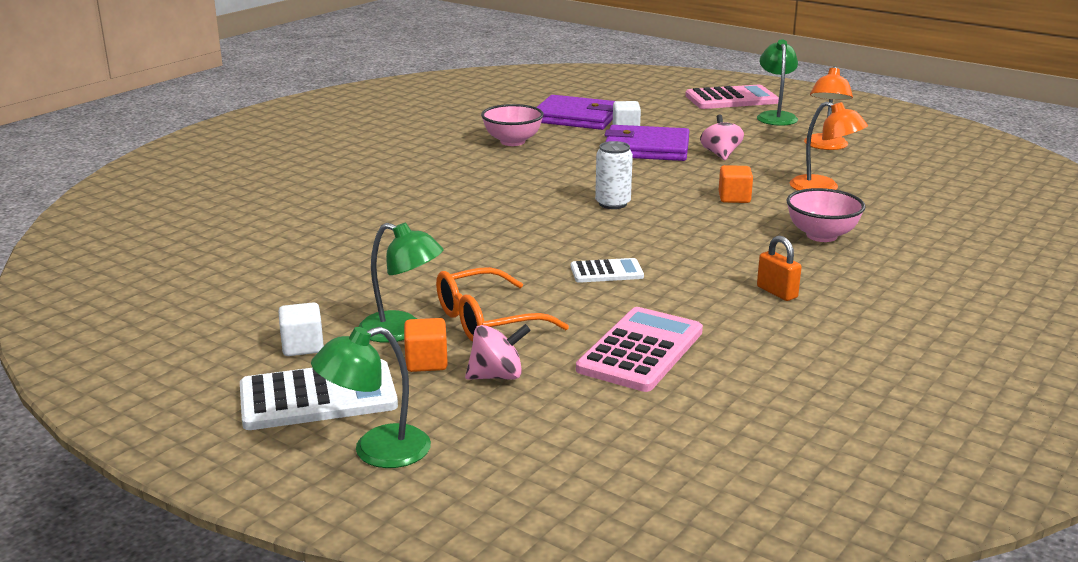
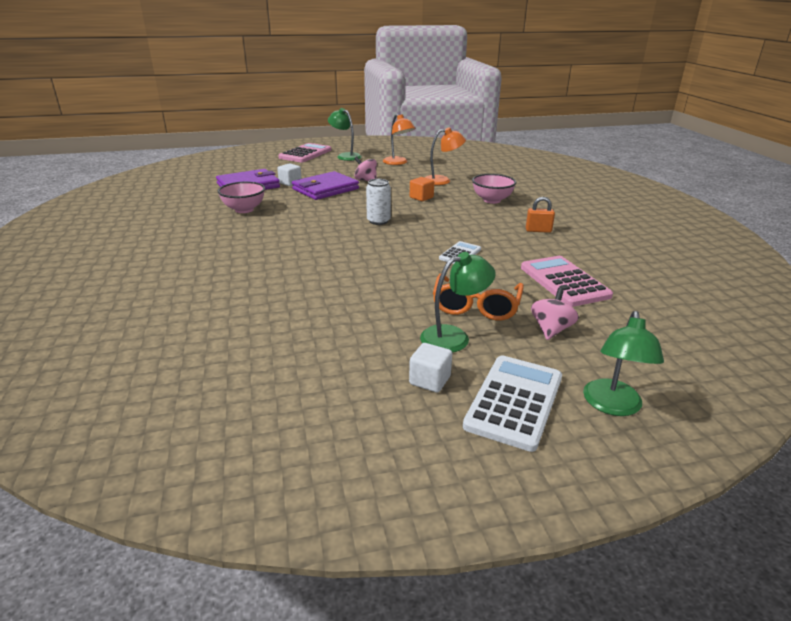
camera: 50 degrees left, 5 degrees up
orange cube [404,318,448,372] -> none

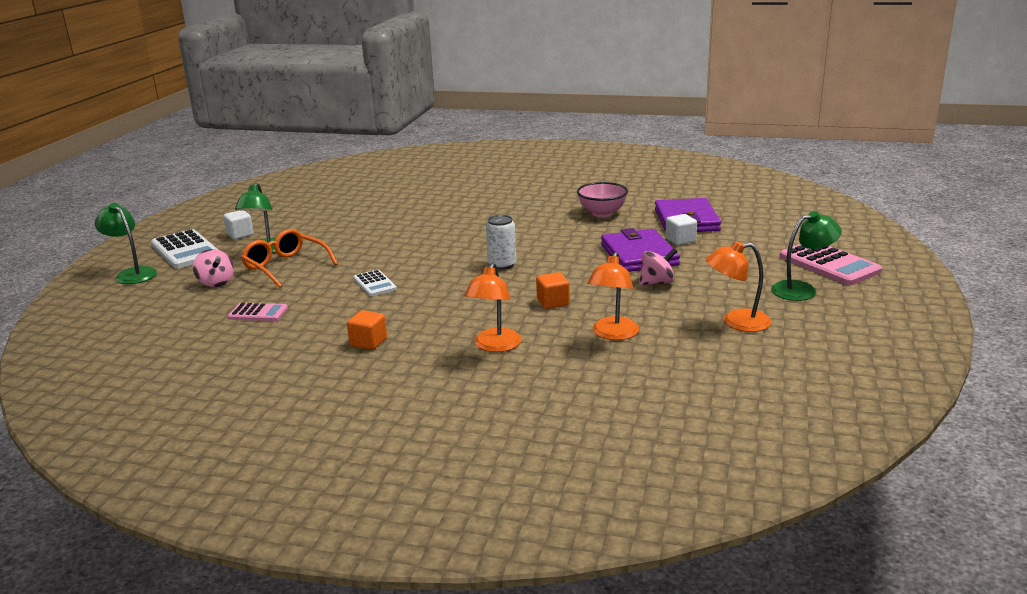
camera: 120 degrees right, 5 degrees down
pink bowl [472,174,516,204] -> orange lamp [464,263,521,352]
pink calculator [521,256,613,307] -> pink calculator [228,303,288,321], size x0.56
orange padlock [526,197,555,233] -> orange cube [347,310,387,350]

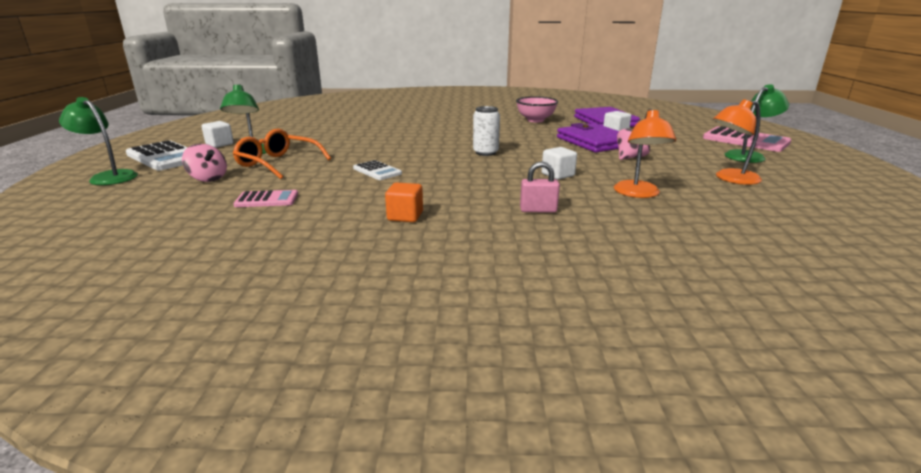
camera: 15 degrees left, 0 degrees up
orange lamp [464,263,521,352] -> pink padlock [520,162,560,213]
orange cube [536,272,570,309] -> white cube [542,147,577,180]

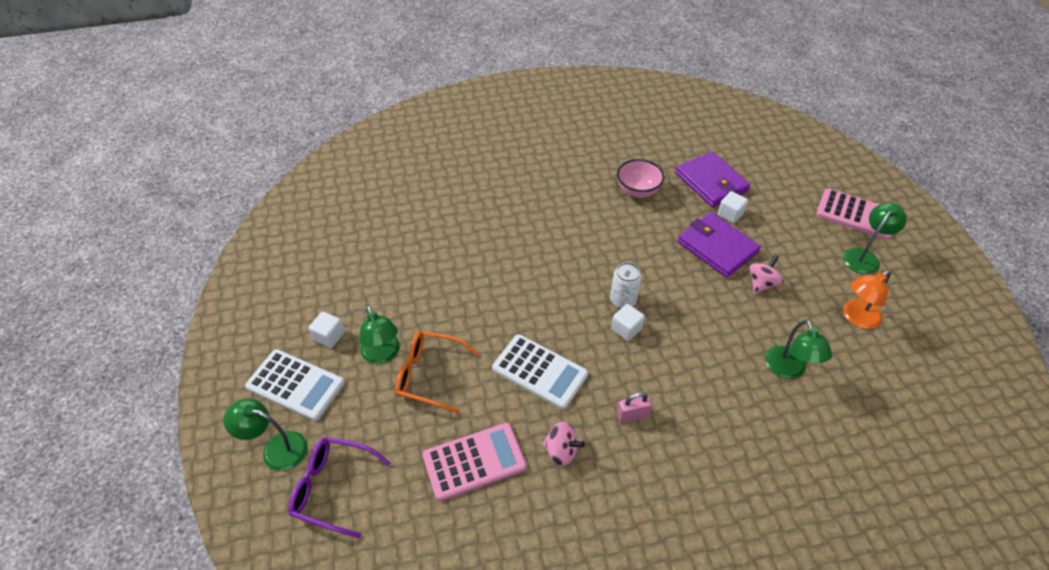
camera: 15 degrees left, 25 degrees up
pink spinning top [182,144,227,182] -> pink spinning top moved to [542,422,585,466]
pink calculator [233,190,298,207] -> pink calculator [423,423,527,501], size x1.78
white calculator [353,160,402,180] -> white calculator [492,334,588,409], size x1.78
orange cube [385,182,423,222] -> none
pink padlock [520,162,560,213] -> pink padlock moved to [617,392,652,423]
white cube [542,147,577,180] -> white cube moved to [611,304,645,341]
orange lamp [614,109,676,198] -> green lamp [765,320,832,379]
none -> purple glasses [288,437,391,538]

